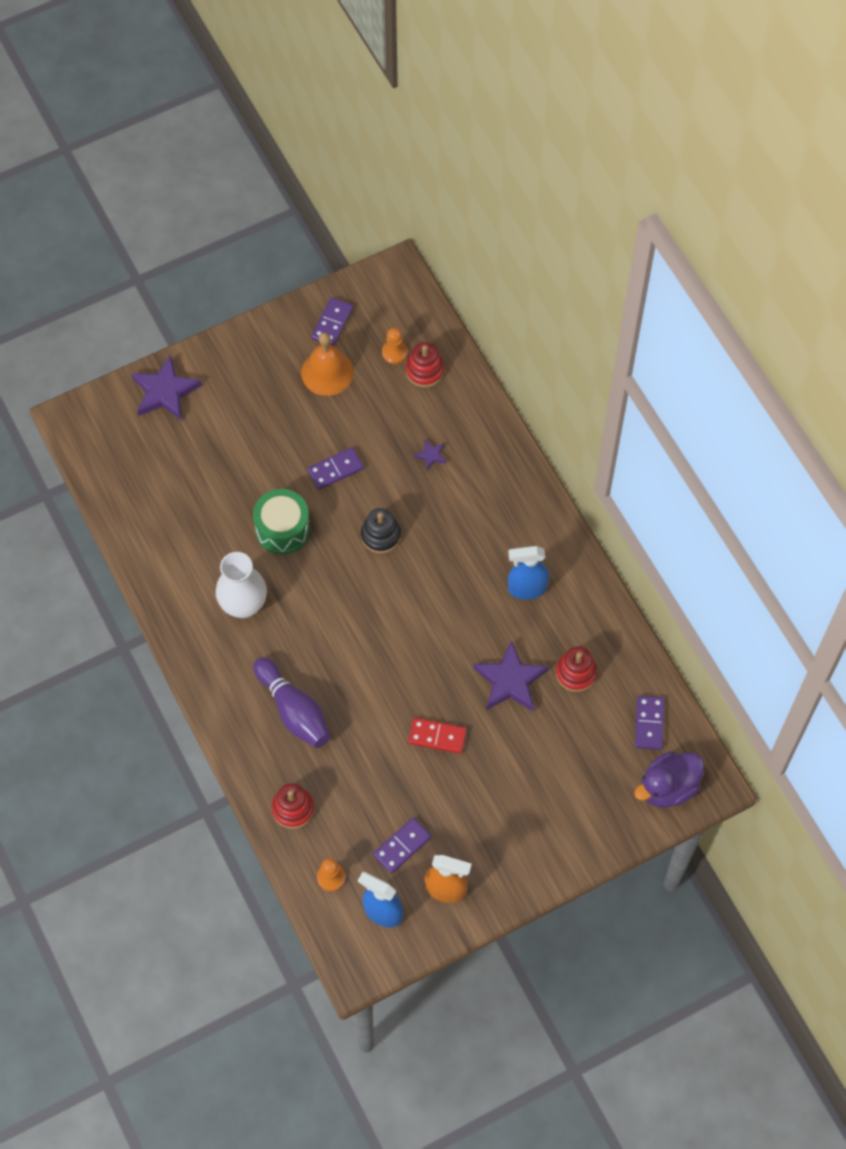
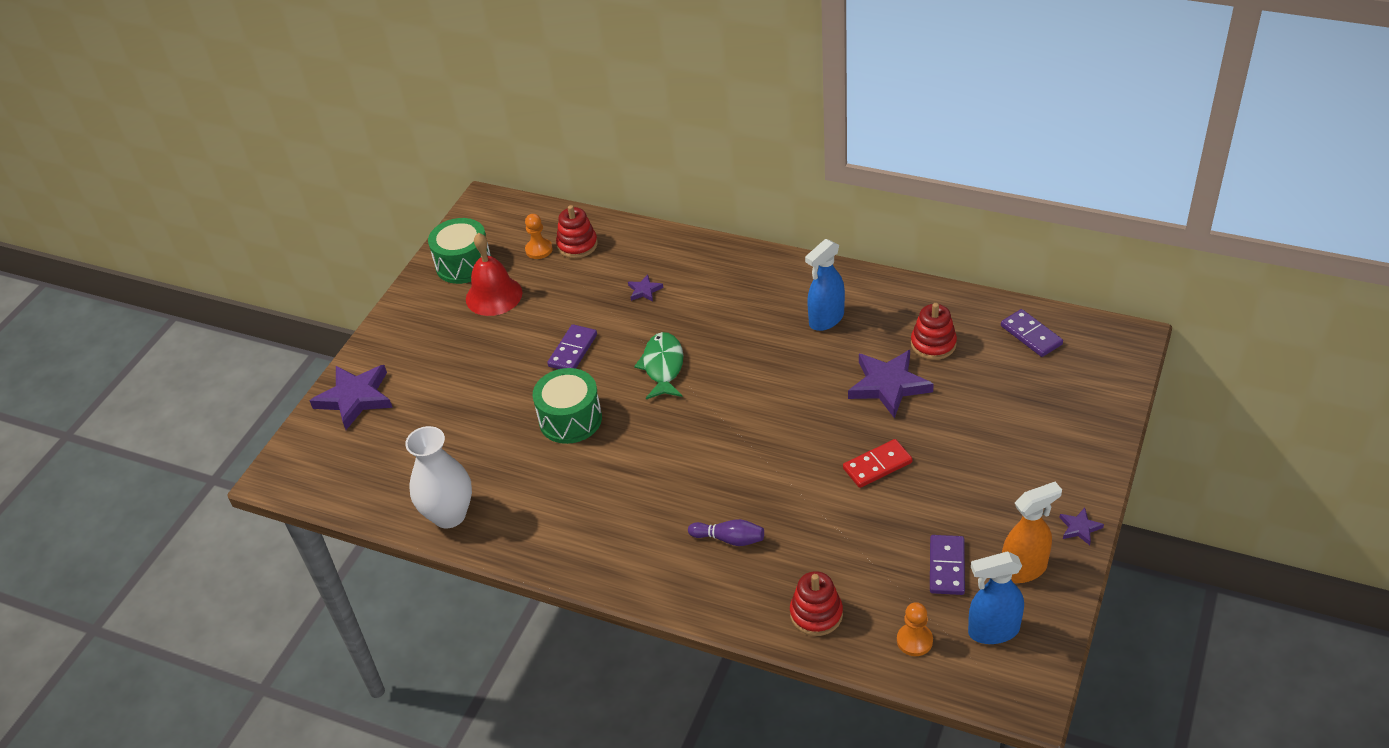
camera: 35 degrees left, 20 degrees down
white vase [216,552,267,618] -> white vase moved to [405,426,472,528]
purple bowling pin [253,657,331,748] -> purple bowling pin [688,519,764,546], size x0.56
orange bell [301,332,354,396] -> red bell [466,233,523,316]
purple domino [311,297,353,346] -> green drum [428,218,491,284]
black stacking toy [361,508,401,553] -> green fish [634,332,683,399]
purple duck [634,751,704,808] -> none
none -> purple star [1060,508,1104,545]

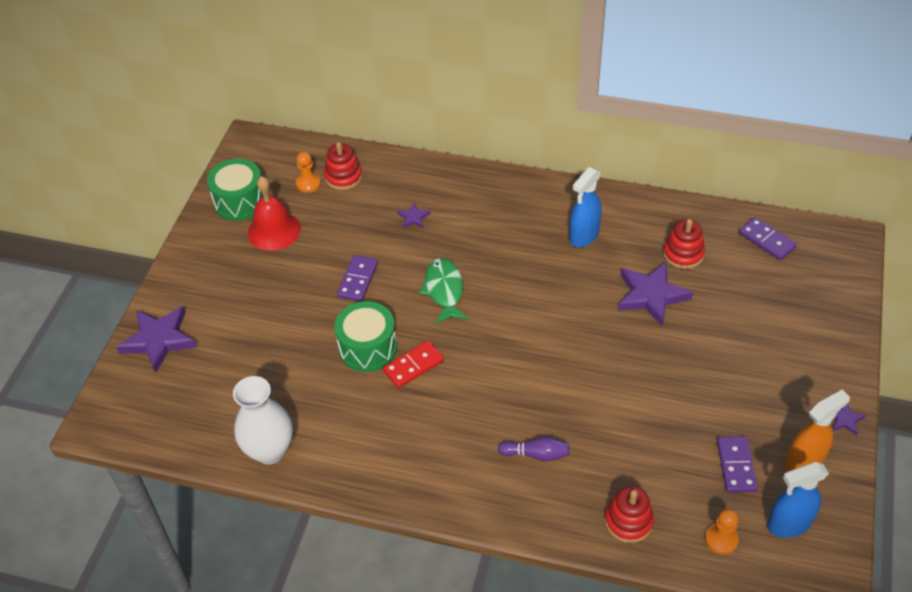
camera: 10 degrees left, 5 degrees up
red domino [843,439,912,488] -> red domino moved to [383,341,444,388]

